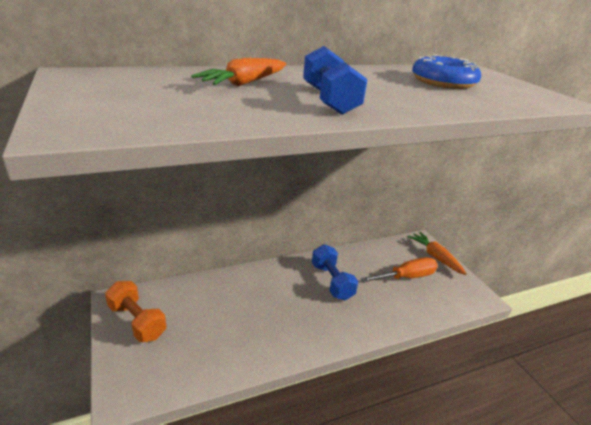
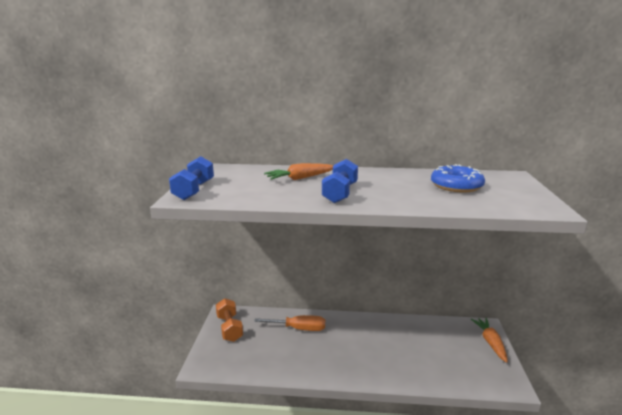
camera: 30 degrees right, 10 degrees down
blue dumbbell [312,244,358,300] -> blue dumbbell moved to [169,156,214,200]
orange screwdriver [361,257,438,283] -> orange screwdriver moved to [254,315,325,331]

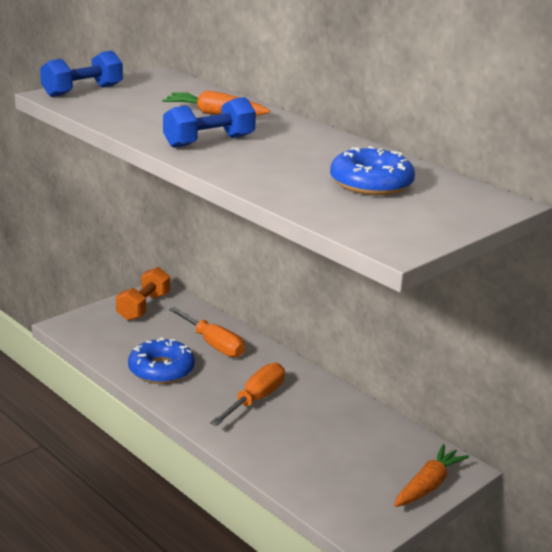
camera: 40 degrees right, 5 degrees up
none -> blue donut [128,337,195,384]
none -> orange screwdriver [210,363,285,426]

